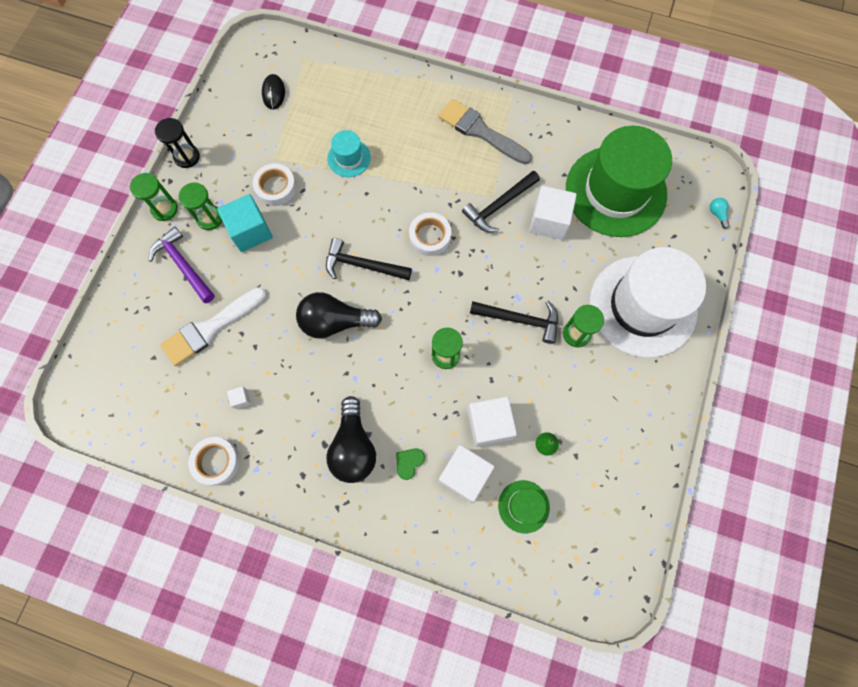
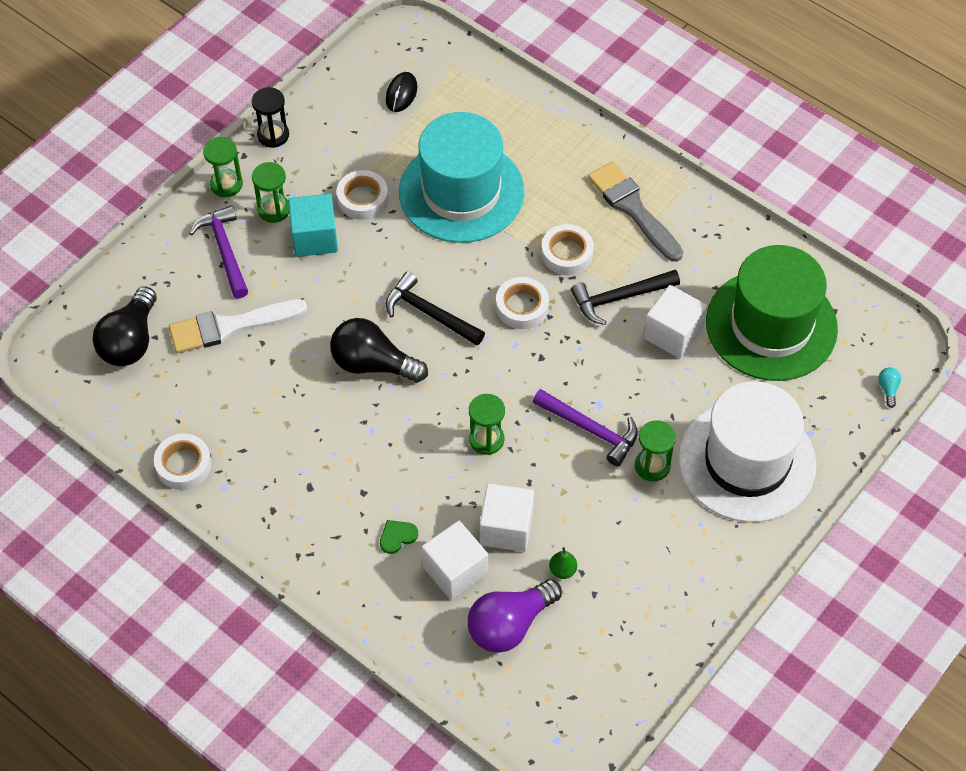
camera: 20 degrees right, 15 degrees down
white cube [227,386,251,409] -> none
black light bulb [326,396,376,483] -> black light bulb moved to [93,286,157,366]
turquoise hat [327,130,371,177] -> turquoise hat [399,112,525,243], size x2.29
black hammer [470,301,558,344] -> purple hammer [533,389,638,466]
green hat [498,480,550,533] -> purple light bulb [468,579,562,653]
none -> white tape [541,224,594,275]

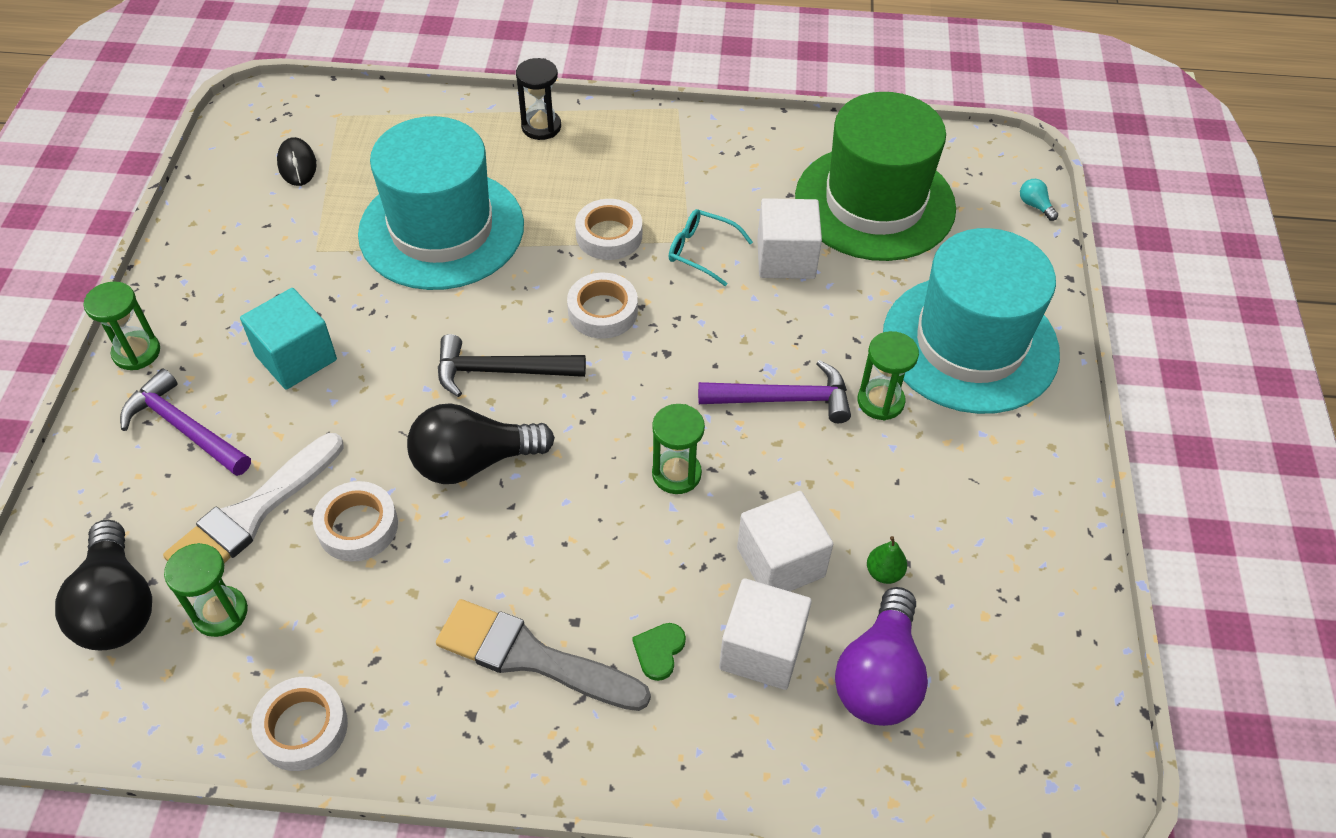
camera: 35 degrees left, 5 degrees down
black hourglass [252,87,289,148] -> black hourglass moved to [516,58,561,140]
green hourglass [252,162,289,223] -> green hourglass moved to [164,543,248,637]
white tape [337,170,388,220] -> white tape moved to [313,481,398,562]
black hammer [571,270,680,325] -> turquoise glasses [669,209,753,286]
grey brush [588,161,683,262] -> grey brush moved to [436,599,651,711]
white hat [679,381,816,522] -> turquoise hat [883,228,1060,414]

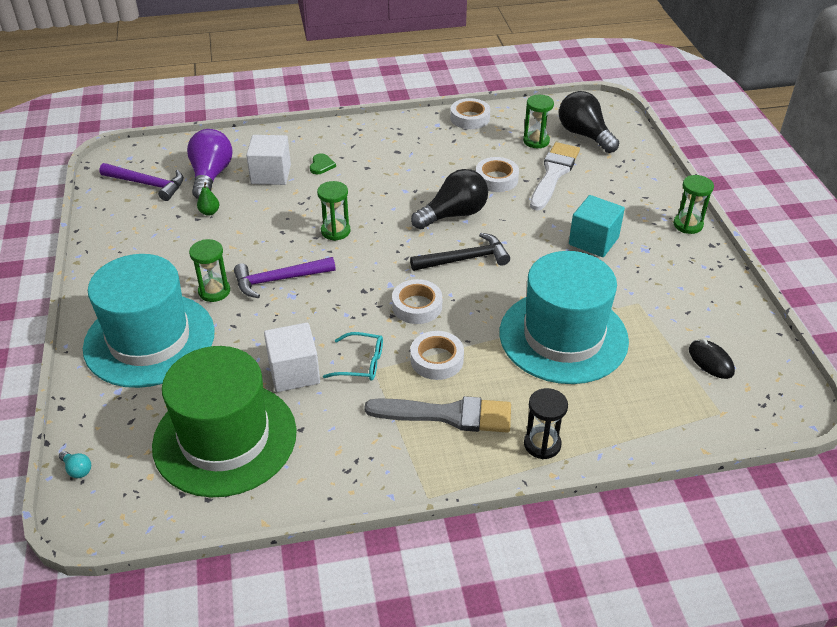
camera: 165 degrees right, 10 degrees down
purple hammer [120,368,251,476] -> purple hammer moved to [99,163,184,201]
grey brush [436,599,651,711] -> grey brush moved to [364,396,511,432]
white cube [737,491,833,591] -> none

